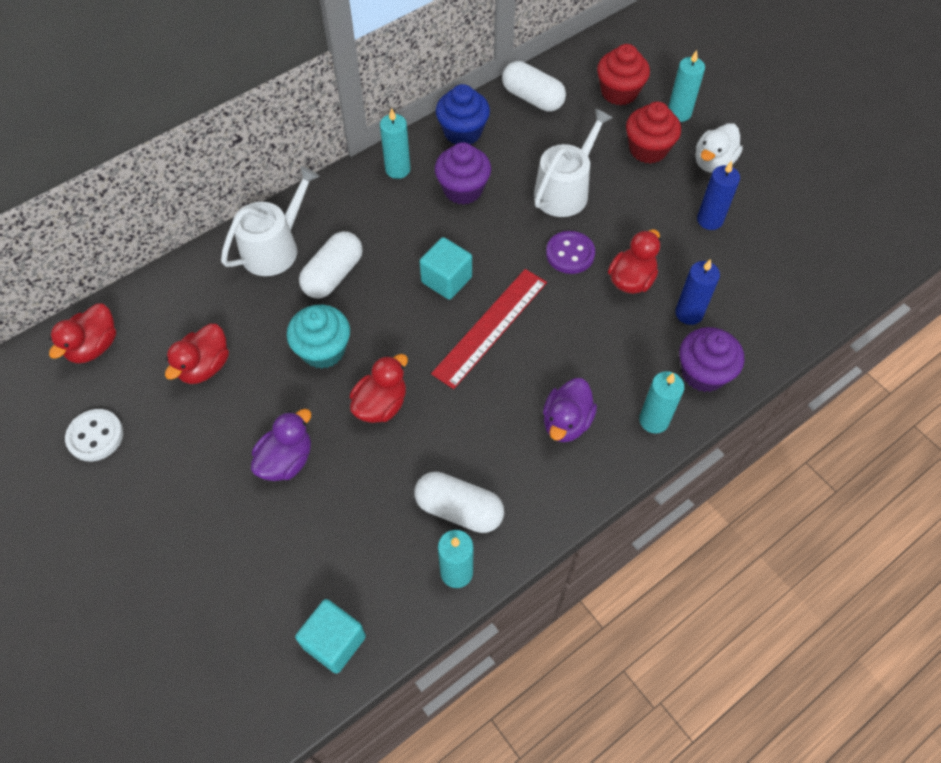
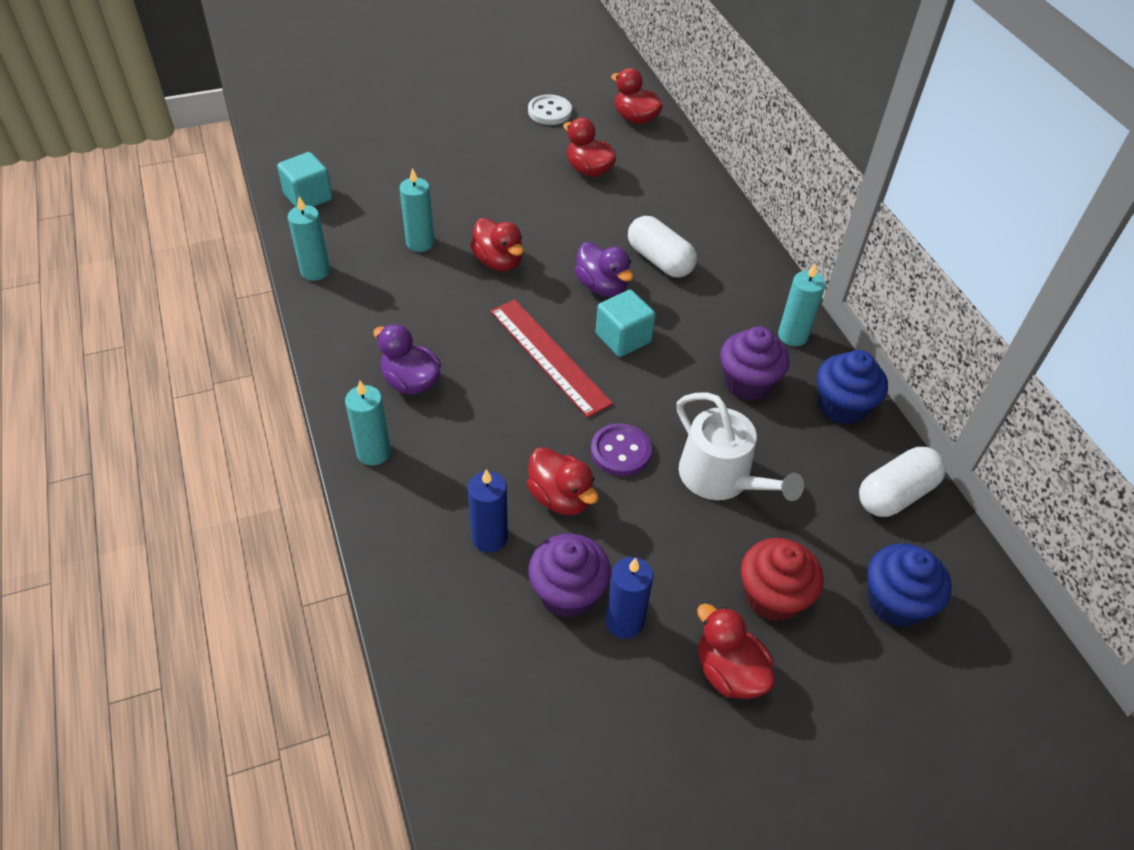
camera: 105 degrees right, 10 degrees down
white watering can [221,166,320,276] -> none
purple duck [251,409,311,481] -> purple duck moved to [575,242,633,297]
turquoise cupcake [287,305,350,369] -> none
white capsule [414,472,504,533] -> none
red cupcake [597,44,650,105] -> blue cupcake [868,543,952,627]
turquoise candle [668,50,705,122] -> turquoise candle moved to [399,168,434,252]
purple cupcake [679,327,744,392] -> purple cupcake moved to [528,534,611,618]
white duck [696,123,743,173] -> red duck [697,603,775,699]

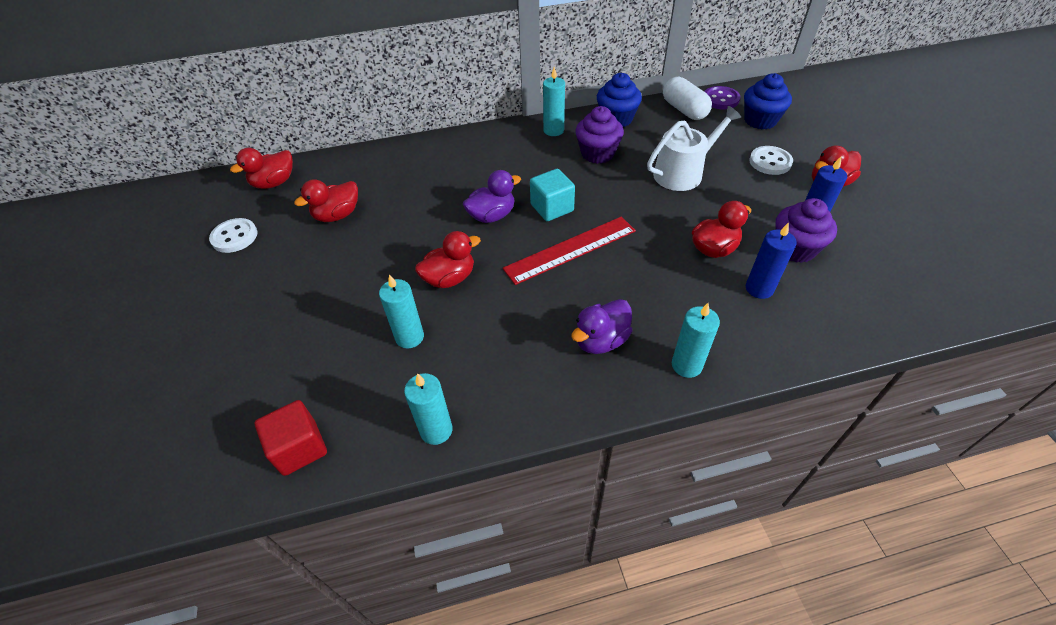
camera: 80 degrees left, 0 degrees up
turquoise cube [277,152,333,207] -> red cube [255,400,327,476]
purple button [591,423,652,476] -> purple button moved to [704,86,740,109]
white capsule [628,216,697,278] -> none
red cupcake [741,538,824,622] -> white button [749,146,793,175]

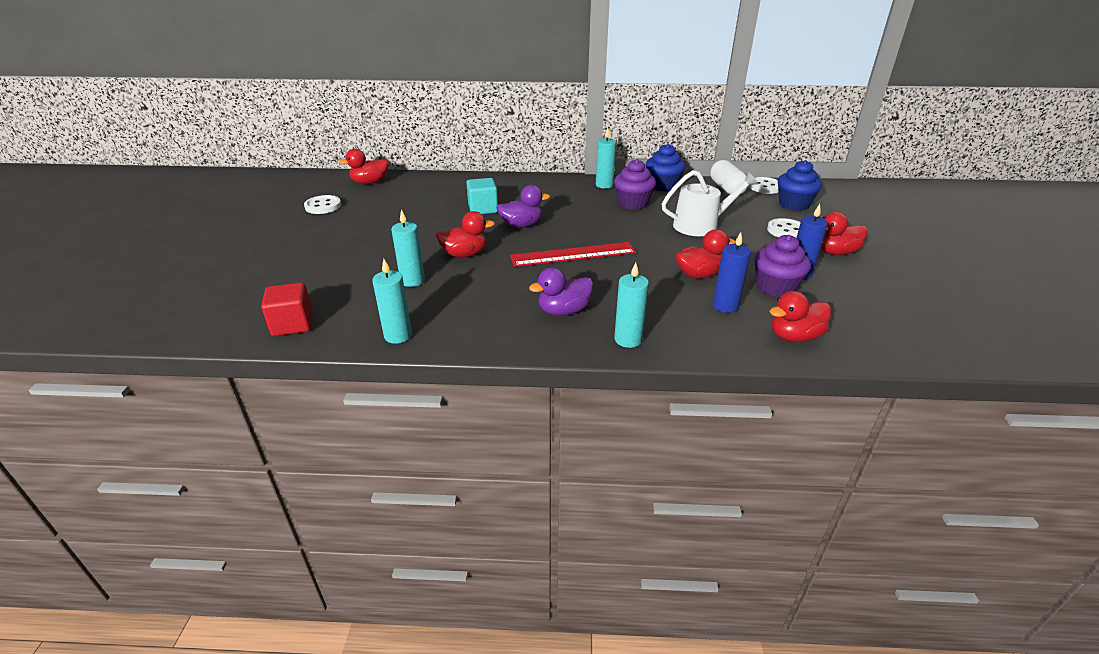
camera: 15 degrees right, 15 degrees down
red duck [294,179,358,222] -> red duck moved to [769,291,831,342]
turquoise cube [530,169,575,221] -> turquoise cube moved to [466,178,498,214]
purple button [704,86,740,109] -> white button [748,177,778,194]

